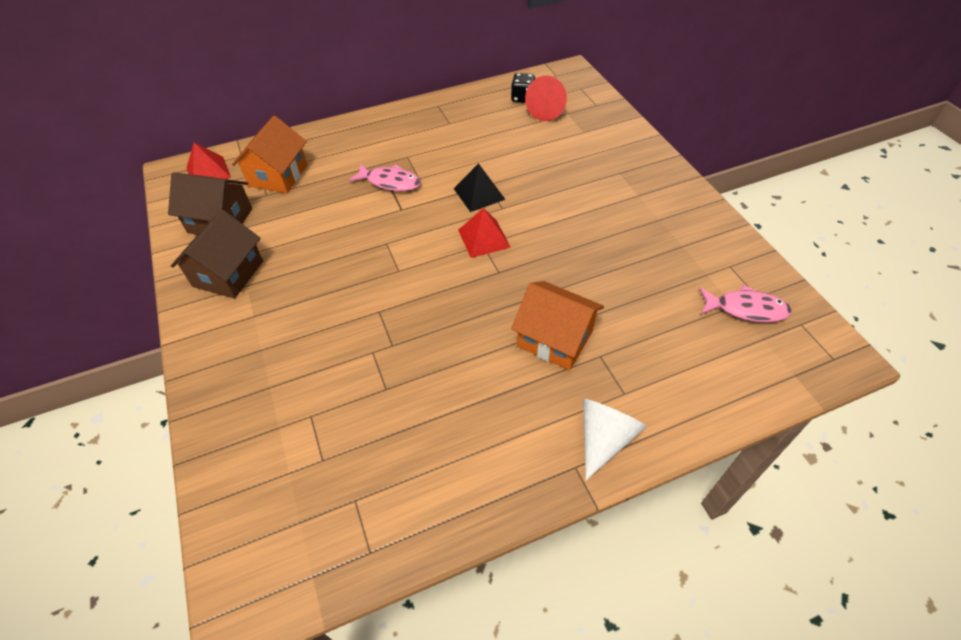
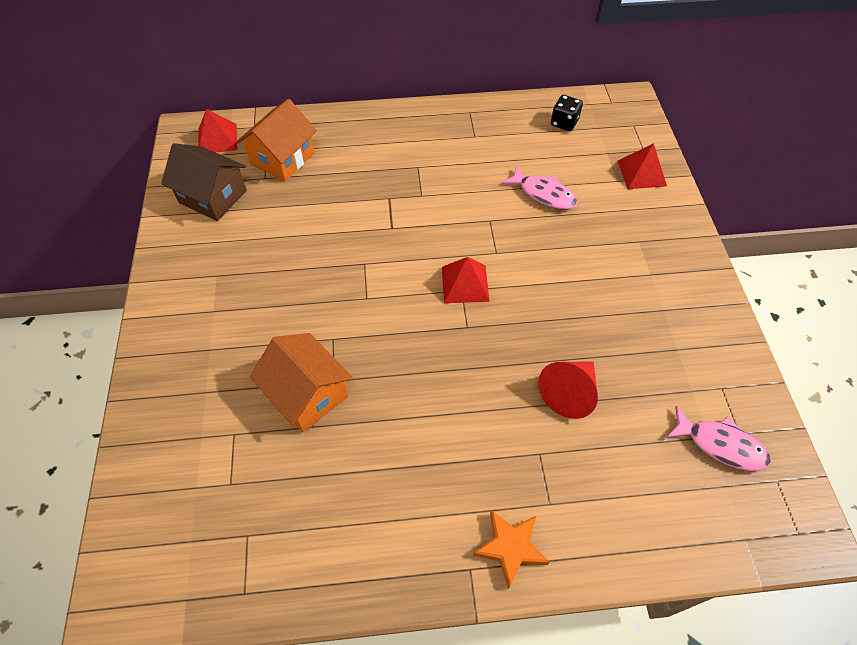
camera: 15 degrees right, 5 degrees up
brown house [171,210,263,299] -> none
pink fish [349,163,421,191] -> pink fish moved to [501,165,578,210]
black pyramid [454,163,506,212] -> none
orange house [511,281,604,370] -> orange house moved to [250,333,353,432]
red cone [525,76,567,121] -> red cone moved to [538,361,598,419]
white cone [583,399,647,480] -> orange star [473,510,550,589]
none -> red pyramid [618,143,667,189]

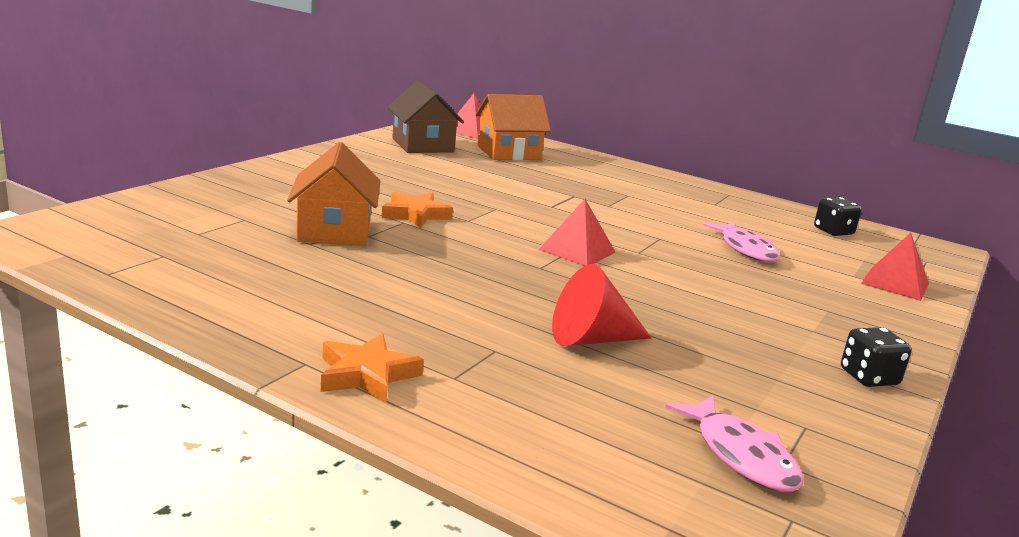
camera: 35 degrees right, 35 degrees down
none -> orange star [382,191,453,228]
none -> black dice [841,327,912,387]

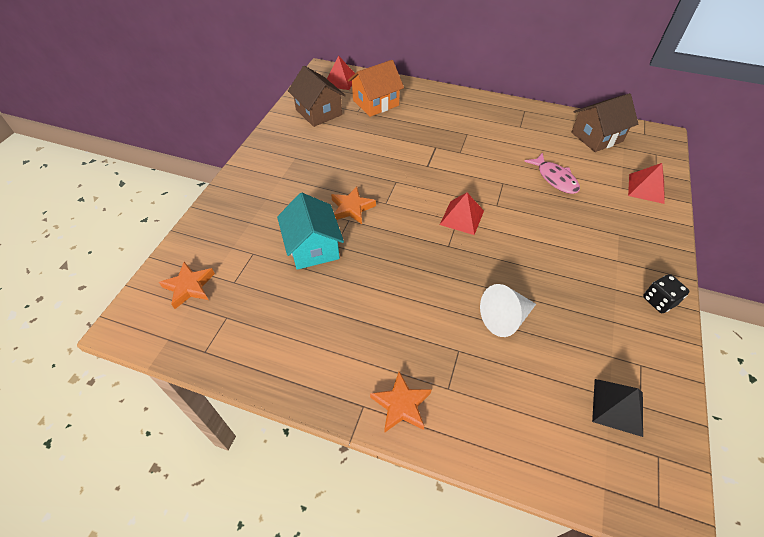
camera: 10 degrees left, 30 degrees up
orange house [287,142,381,246] -> turquoise house [277,193,344,270]
red cone [552,264,651,346] -> white cone [480,284,536,337]
pink fish [665,395,804,492] -> black pyramid [592,379,643,437]
black dice [814,197,862,236] -> brown house [571,93,638,152]
none -> orange star [159,262,215,309]

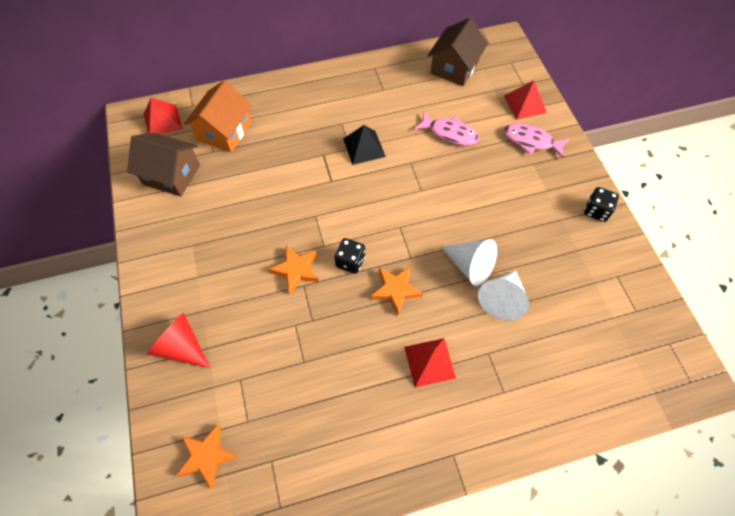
camera: 35 degrees left, 10 degrees up
turquoise house [277,193,344,270] -> none
orange star [370,372,432,432] -> orange star moved to [371,267,423,315]
red pyramid [440,193,484,235] -> red pyramid moved to [404,338,456,387]
black pyramid [592,379,643,437] -> black pyramid moved to [343,125,386,165]
none -> red cone [147,313,210,368]
none -> black dice [334,238,365,274]
none -> white cone [441,239,497,286]
none -> pink fish [504,123,569,158]

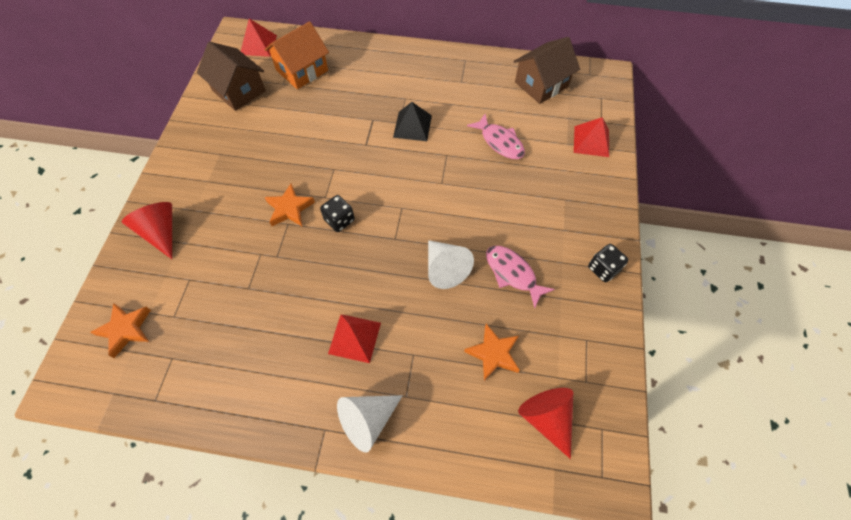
camera: 25 degrees right, 0 degrees up
orange star [371,267,423,315] -> orange star moved to [464,324,520,381]
white cone [478,271,529,321] -> white cone moved to [337,395,403,453]
pink fish [504,123,569,158] -> pink fish moved to [486,246,555,308]
none -> red cone [518,388,573,459]

